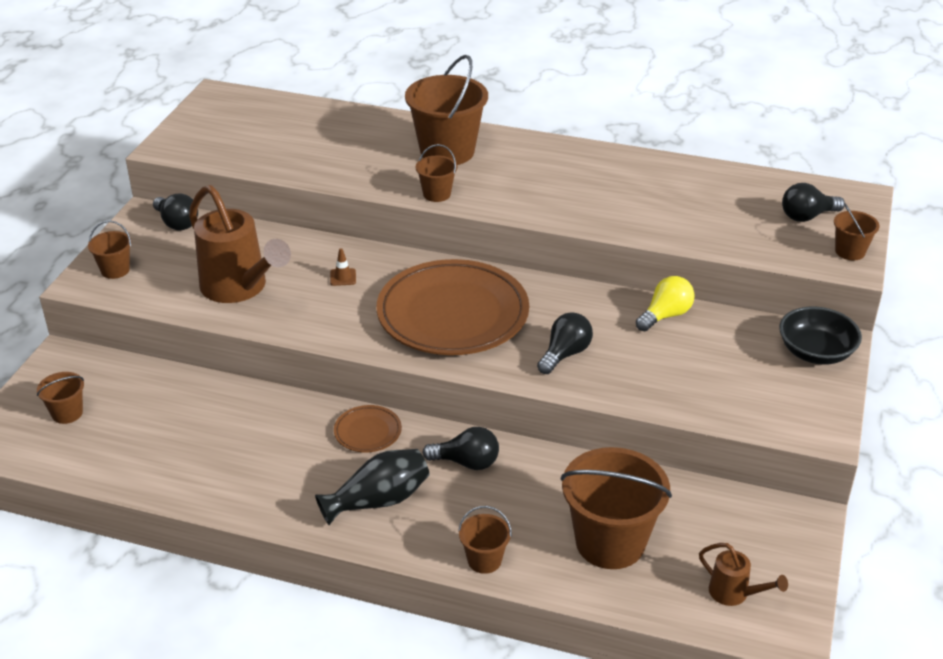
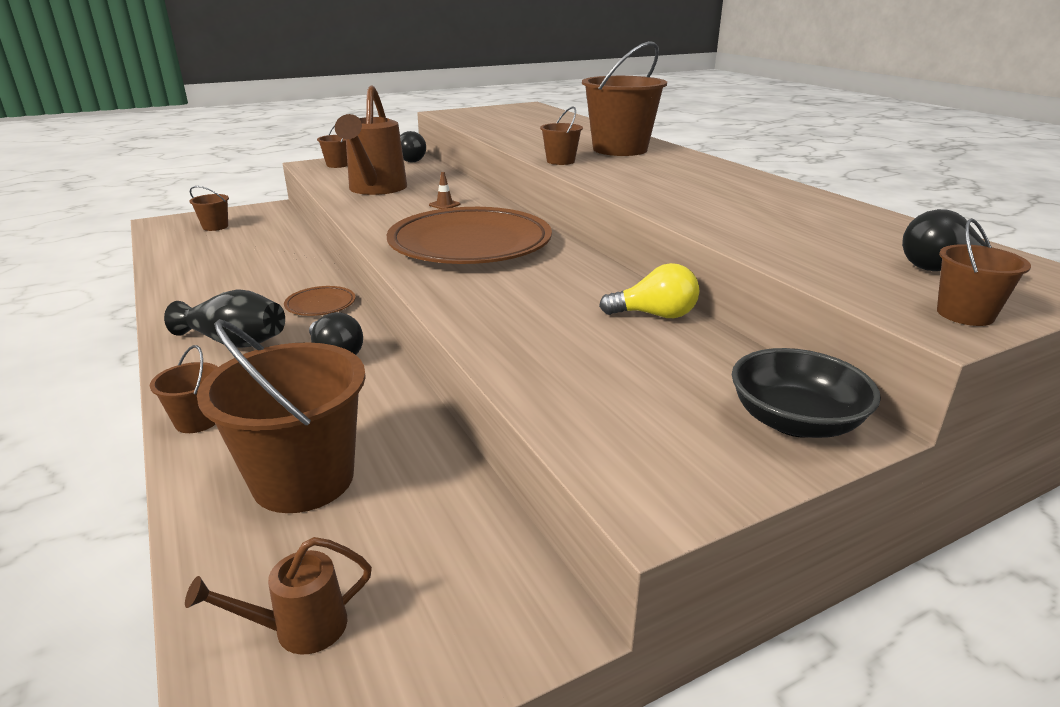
camera: 45 degrees right, 10 degrees down
black light bulb [537,312,593,374] -> none
brown watering can [699,543,788,606] -> brown watering can turned 75 degrees clockwise [185,537,372,655]

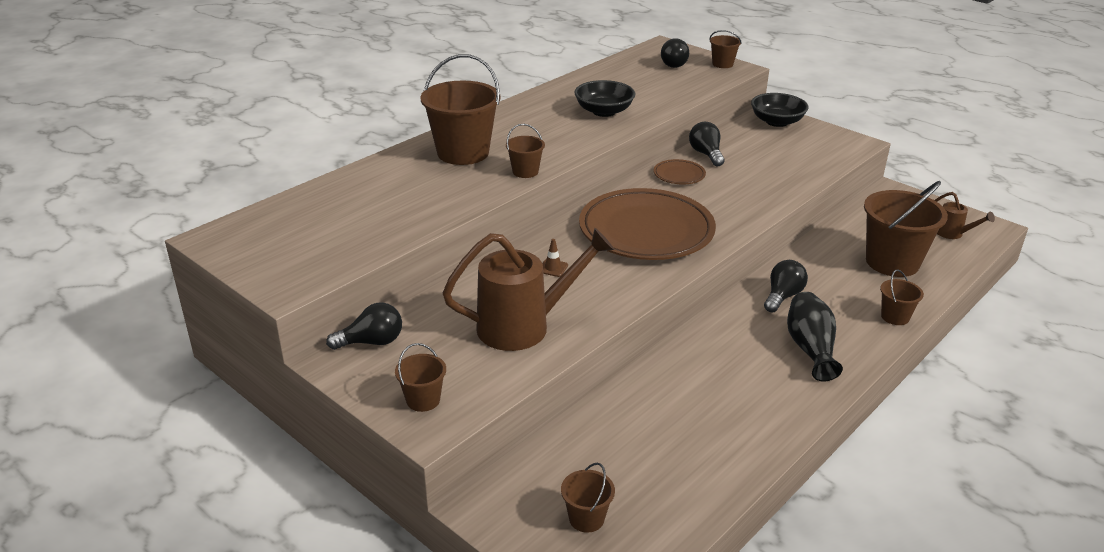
camera: 110 degrees left, 5 degrees up
brown plate [284,286,356,316] -> brown plate moved to [653,159,706,184]
yellow light bulb [599,263,700,318] -> black light bulb [689,122,725,167]
none -> black bowl [574,80,635,117]

